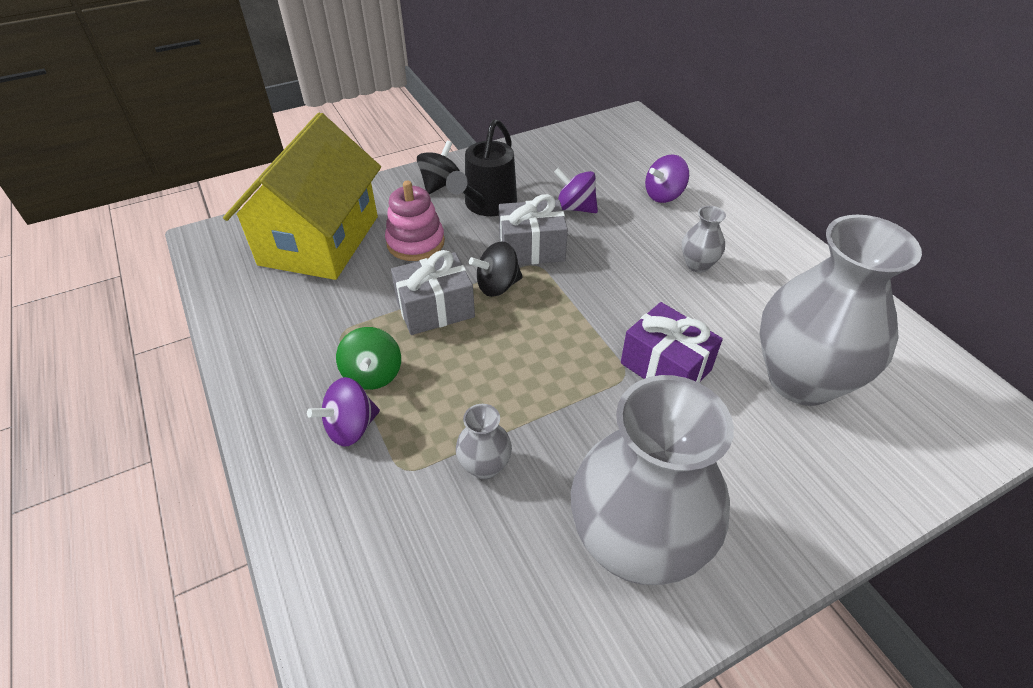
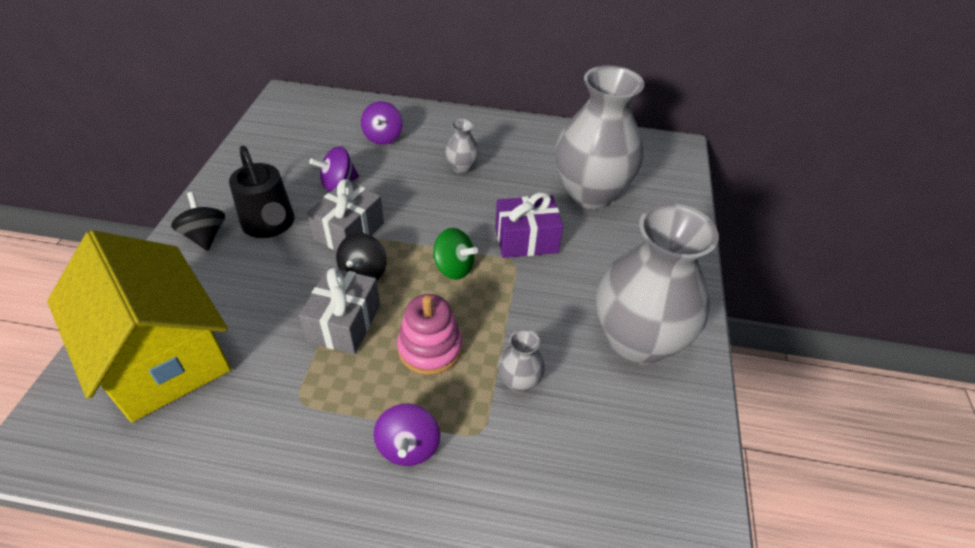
camera: 55 degrees left, 0 degrees up
green spinning top [336,327,401,390] -> green spinning top moved to [433,228,478,280]
pink stacking toy [385,181,445,261] -> pink stacking toy moved to [397,294,462,375]

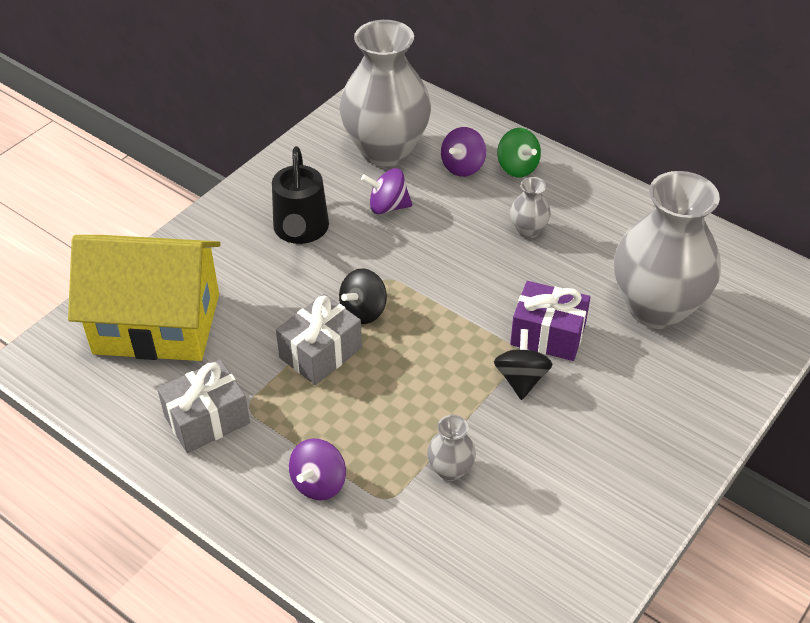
camera: 30 degrees right, 0 degrees up
yellow house [47,230,231,422] -> yellow house turned 75 degrees counterclockwise [68,235,221,361]
black spinning top [171,192,225,251] -> black spinning top moved to [494,329,553,400]
grey gift [307,179,384,251] -> grey gift moved to [157,359,250,453]
pink stacking toy [397,294,462,375] -> none
green spinning top [433,228,478,280] -> green spinning top moved to [497,128,541,177]
grey vase [596,203,719,365] -> grey vase moved to [339,20,431,167]

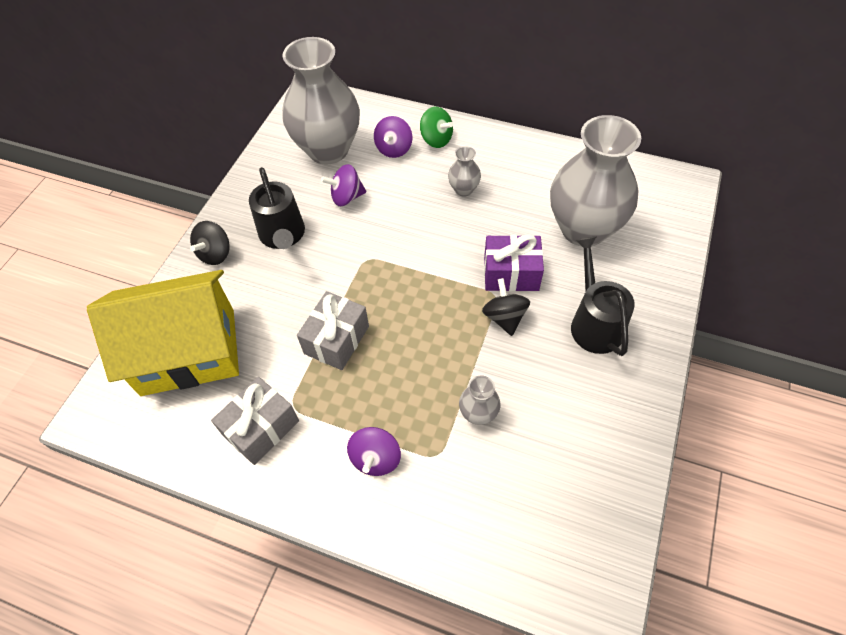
camera: 15 degrees left, 10 degrees up
black spinning top [339,268,387,324] -> black spinning top moved to [190,221,230,265]
none -> black watering can [571,237,635,356]

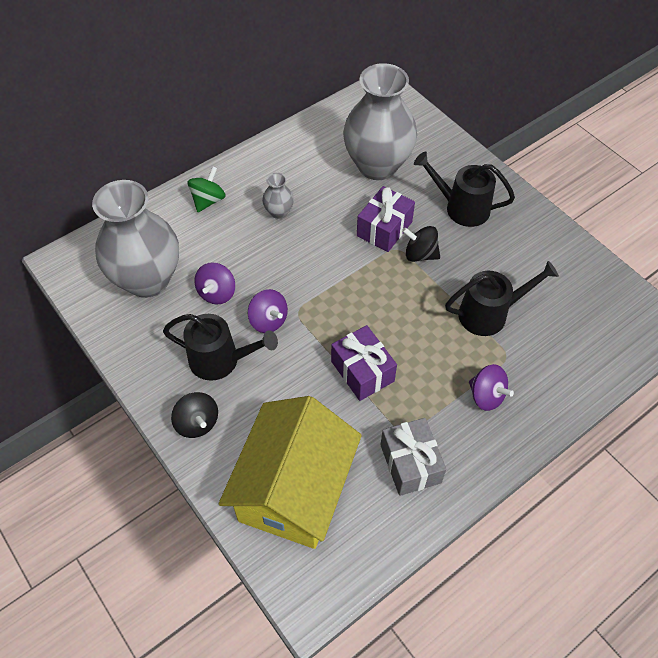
camera: 60 degrees left, 0 degrees up
grey gift [297,291,369,370] -> purple gift [331,325,397,401]
purple spinning top [374,116,412,158] -> purple spinning top moved to [248,289,288,333]
green spinning top [420,107,453,148] -> green spinning top turned 45 degrees counterclockwise [188,166,226,212]
grey vase [459,375,501,425] -> black watering can [445,261,559,336]

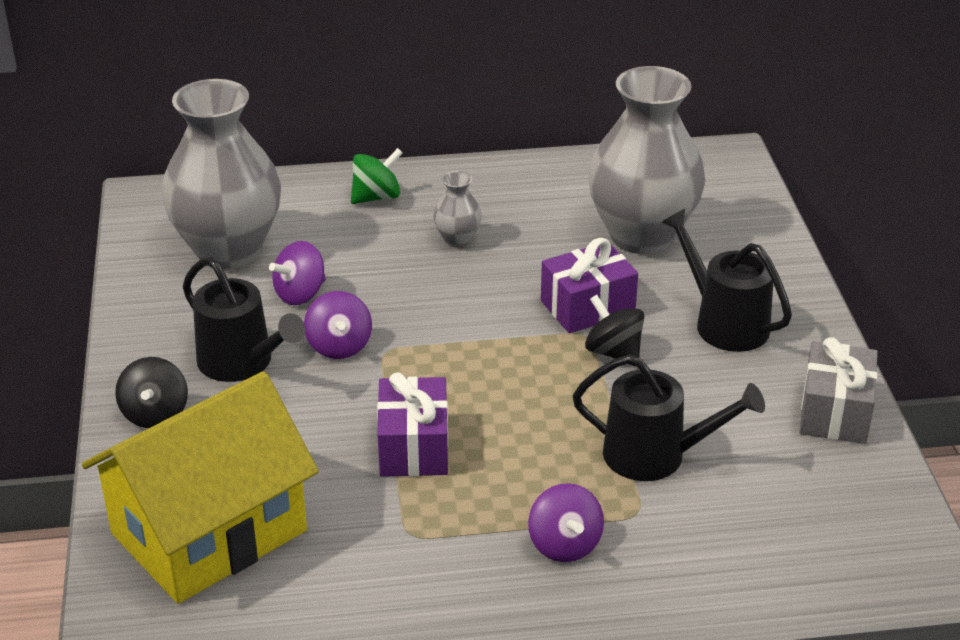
camera: 30 degrees right, 20 degrees down
grey gift [381,418,446,496] -> grey gift moved to [799,337,878,444]

